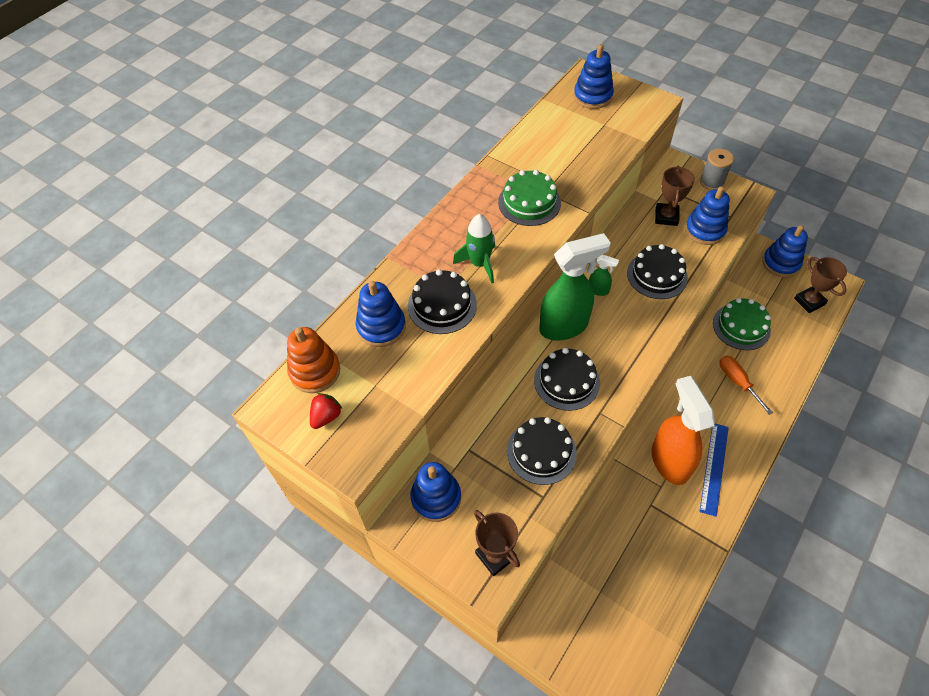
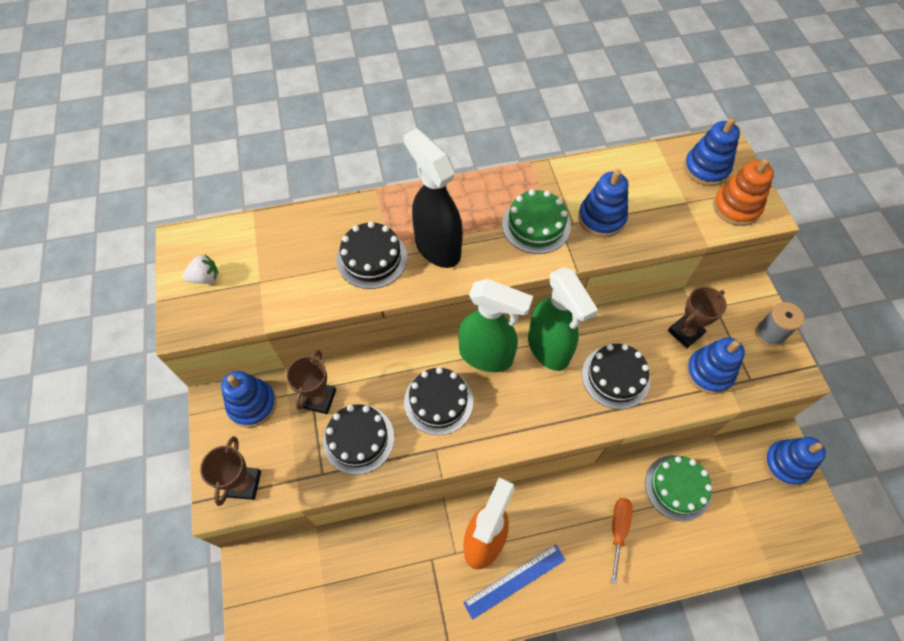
camera: 40 degrees right, 5 degrees up
orange stacking toy [287,327,340,393] -> orange stacking toy moved to [713,158,774,226]
red strawberry [310,393,342,429] -> white strawberry [182,255,218,284]
blue stacking toy [356,281,406,347] -> blue stacking toy moved to [578,170,628,237]
green rocket [453,214,495,283] -> black spray bottle [403,128,463,268]
green spray bottle [589,255,619,296] -> green spray bottle [528,267,598,371], size x2.33
brown trophy [794,257,847,313] -> brown trophy moved to [286,350,336,414]

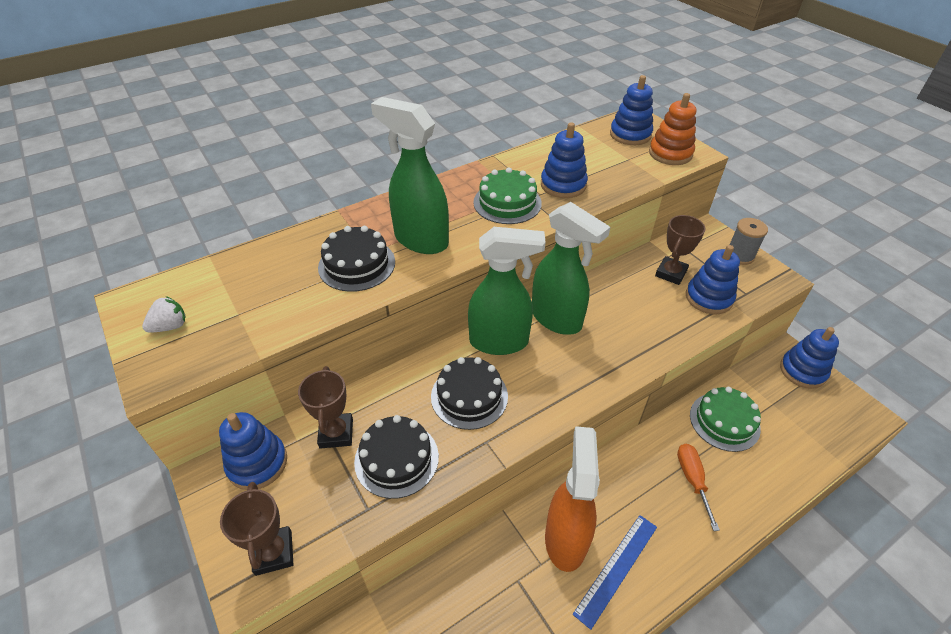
camera: 20 degrees left, 15 degrees down
black spray bottle [403,128,463,268] -> green spray bottle [371,97,449,254]
black cake [582,344,650,409] -> none

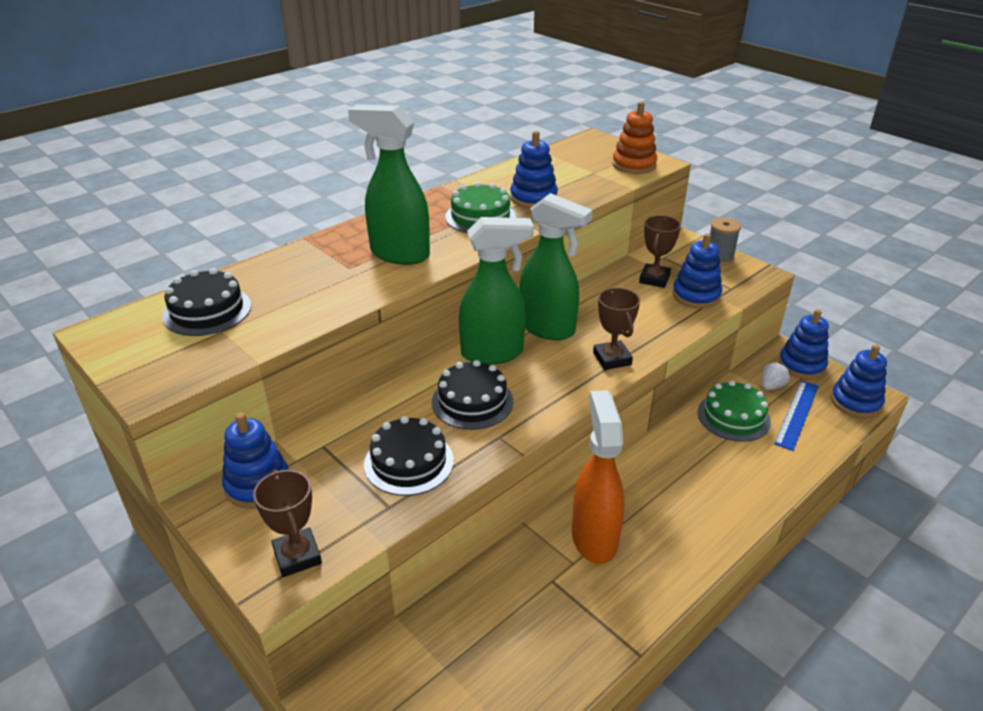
camera: 10 degrees left, 10 degrees down
white strawberry [142,296,186,333] -> white strawberry moved to [762,362,790,391]
brown trophy [298,366,353,449] -> brown trophy moved to [593,288,640,370]
black cake [318,226,395,292] -> black cake moved to [162,268,251,336]
blue ruler [573,515,657,630] -> blue ruler moved to [774,380,819,451]
blue stacking toy [610,75,653,145] -> blue stacking toy moved to [831,344,887,418]
orange screwdriver [677,444,720,531] -> none

